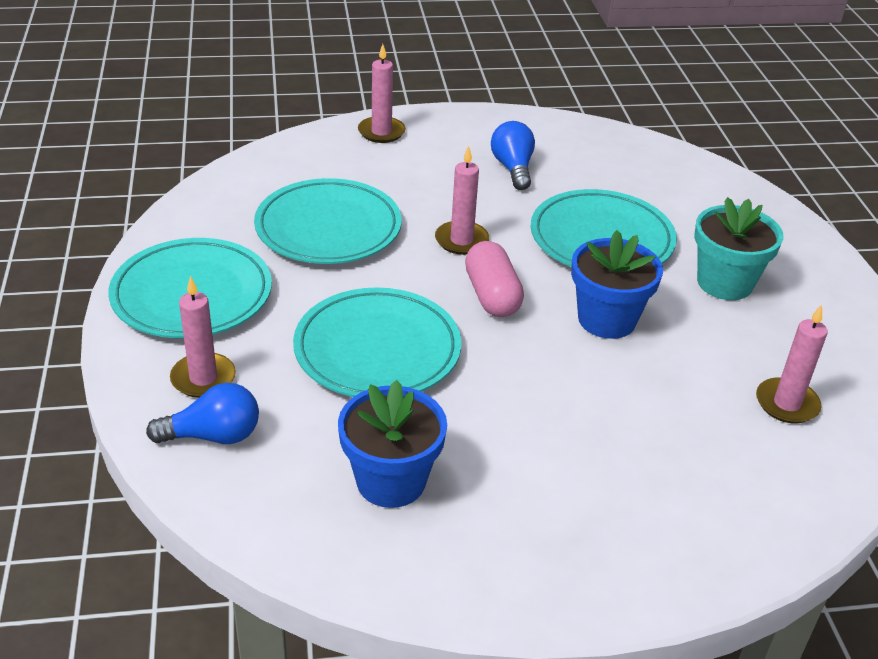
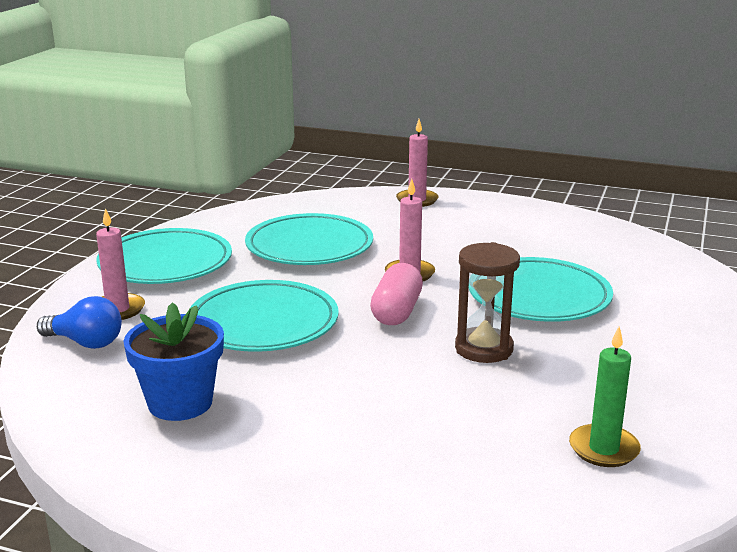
camera: 30 degrees right, 15 degrees down
blue light bulb [491,121,535,190] -> none
blue flower pot [571,230,663,339] -> brown hourglass [455,242,520,363]
turquoise flower pot [694,197,783,300] -> none
pink candle [756,304,828,423] -> green candle [569,326,641,467]

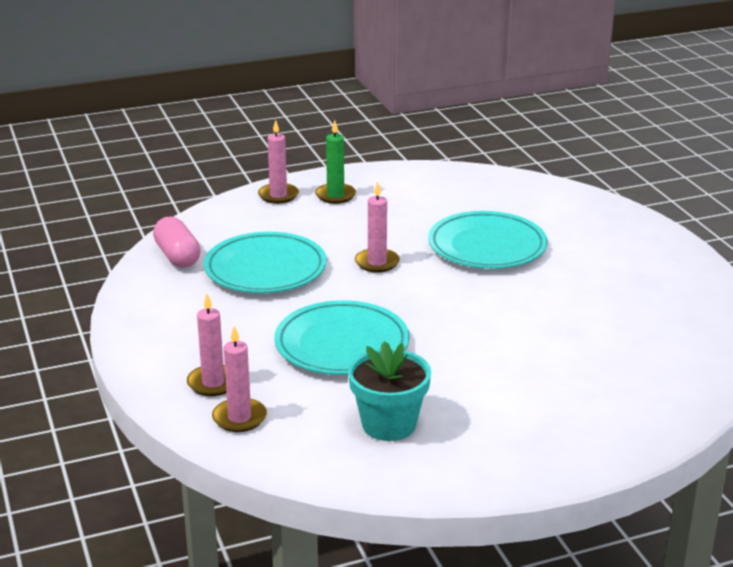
camera: 40 degrees left, 5 degrees up
blue light bulb [37,296,122,349] -> pink candle [212,326,267,432]
turquoise plate [96,228,232,284] -> none
blue flower pot [124,302,224,421] -> turquoise flower pot [348,341,431,441]
pink capsule [370,263,423,325] -> pink capsule moved to [153,216,201,268]
brown hourglass [455,242,520,363] -> none
green candle [569,326,641,467] -> green candle moved to [315,120,356,204]

